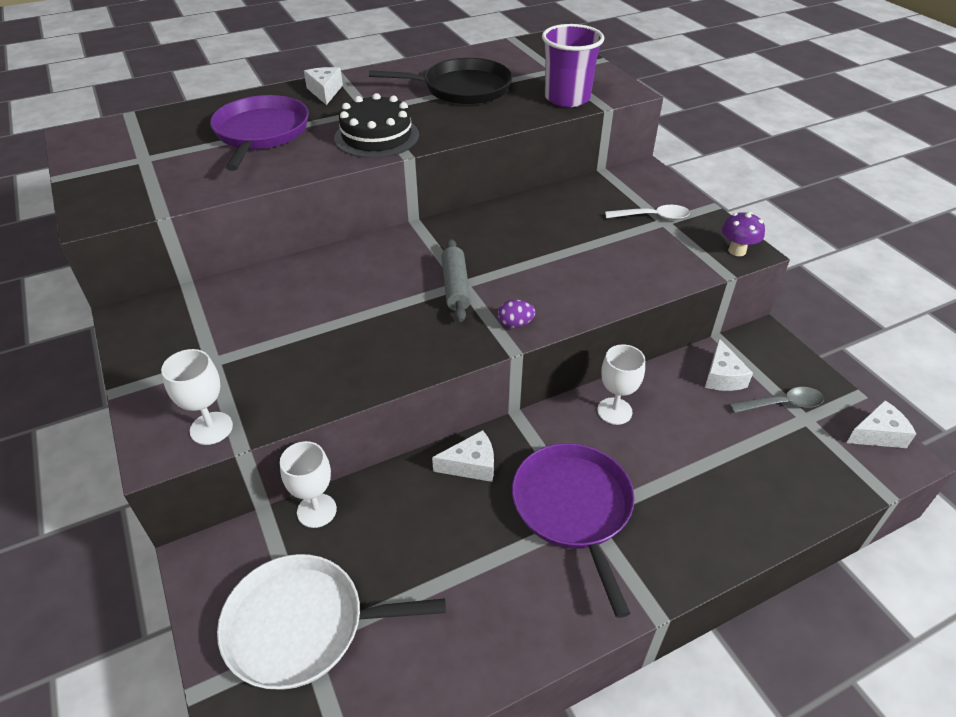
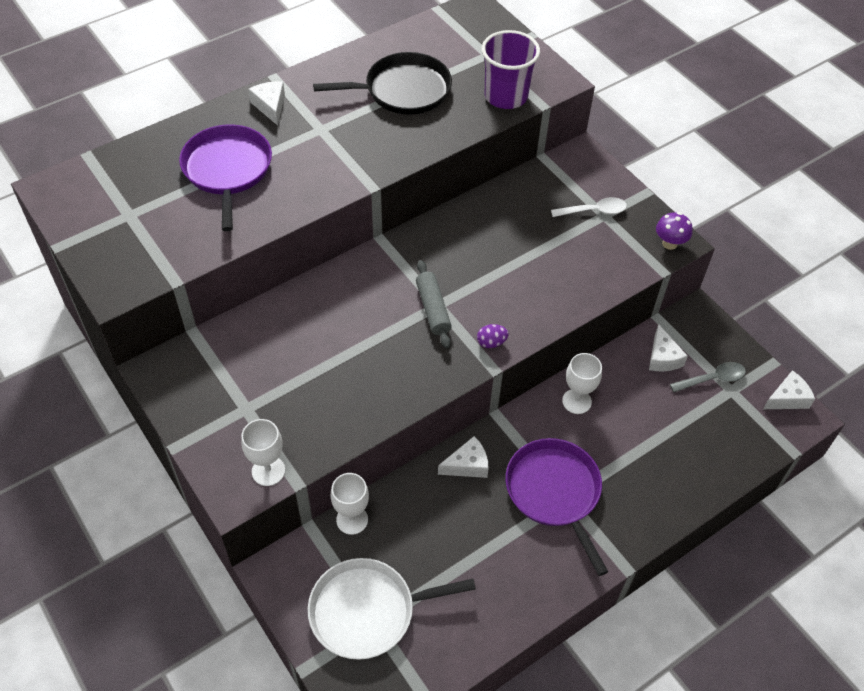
camera: 10 degrees left, 10 degrees up
black cake [334,93,419,158] -> none

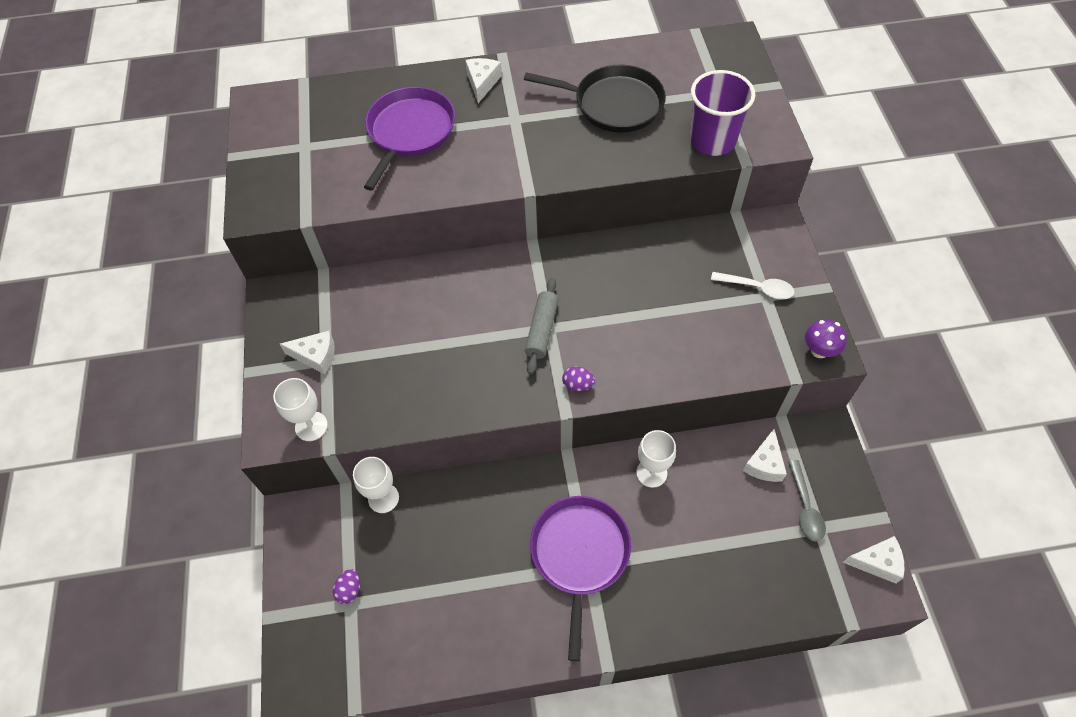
camera: 30 degrees right, 5 degrees up
white pan [308,558,476,660] -> purple egg [333,569,360,604]
white cheese [438,436,489,478] -> white cheese moved to [280,331,335,374]
grey spoon [670,362,746,392] -> grey spoon turned 75 degrees clockwise [788,460,826,542]

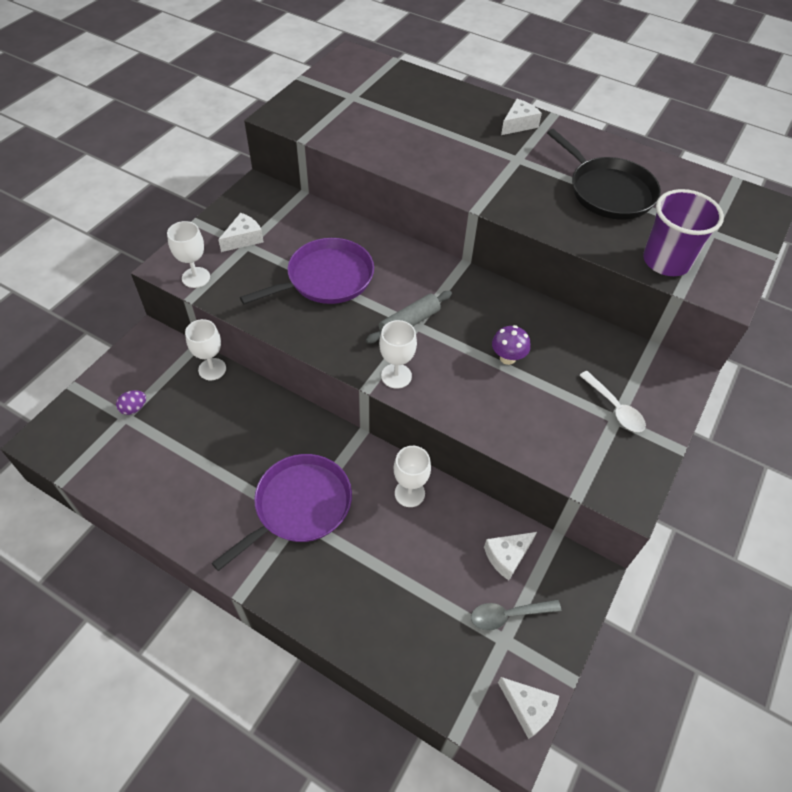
camera: 35 degrees right, 5 degrees down
white cheese [280,331,335,374] -> white cheese turned 90 degrees counterclockwise [218,213,264,252]
purple pan [364,87,455,191] -> purple pan moved to [240,238,374,304]
purple egg [562,366,595,391] -> white goblet [379,320,417,389]
grey spoon [788,460,826,542] -> grey spoon turned 45 degrees clockwise [471,599,561,631]
purple mushroom [805,319,847,358] -> purple mushroom moved to [492,325,531,365]

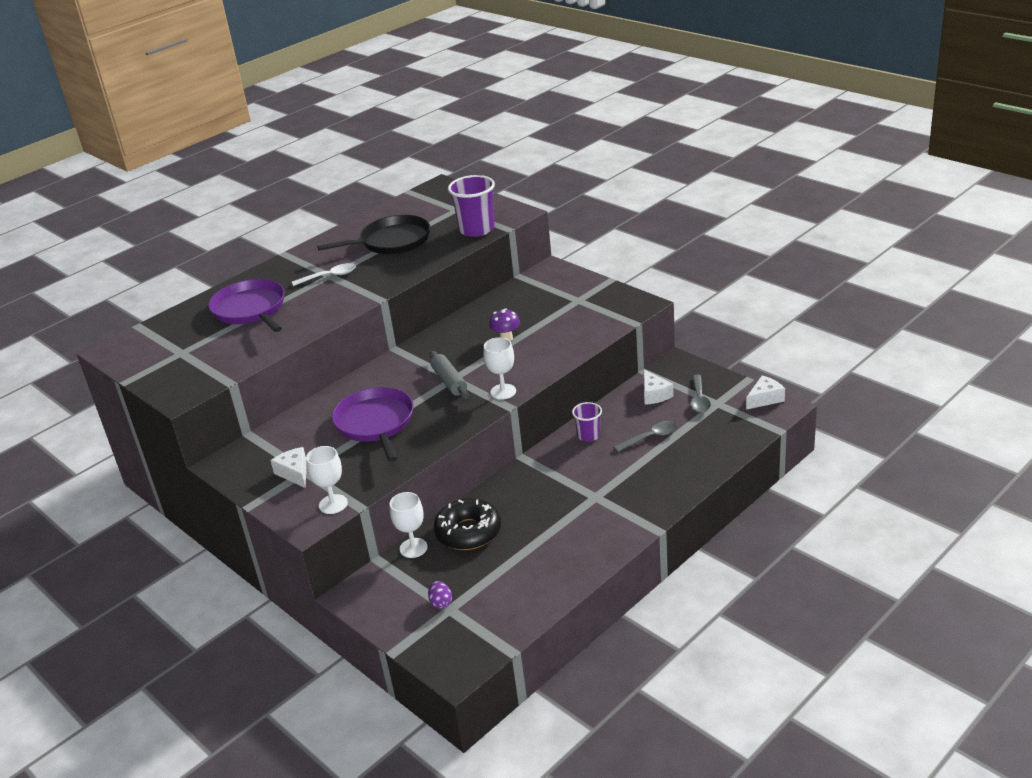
camera: 70 degrees left, 20 degrees down
purple pan [212,454,352,571] -> purple pan moved to [208,279,285,332]
white goblet [394,446,431,507] -> purple cup [572,402,602,442]
white cheese [501,99,542,135] -> none
white spoon [579,371,646,432] -> white spoon moved to [292,263,356,286]
none -> black donut [434,498,501,550]
none -> grey spoon [614,421,678,452]

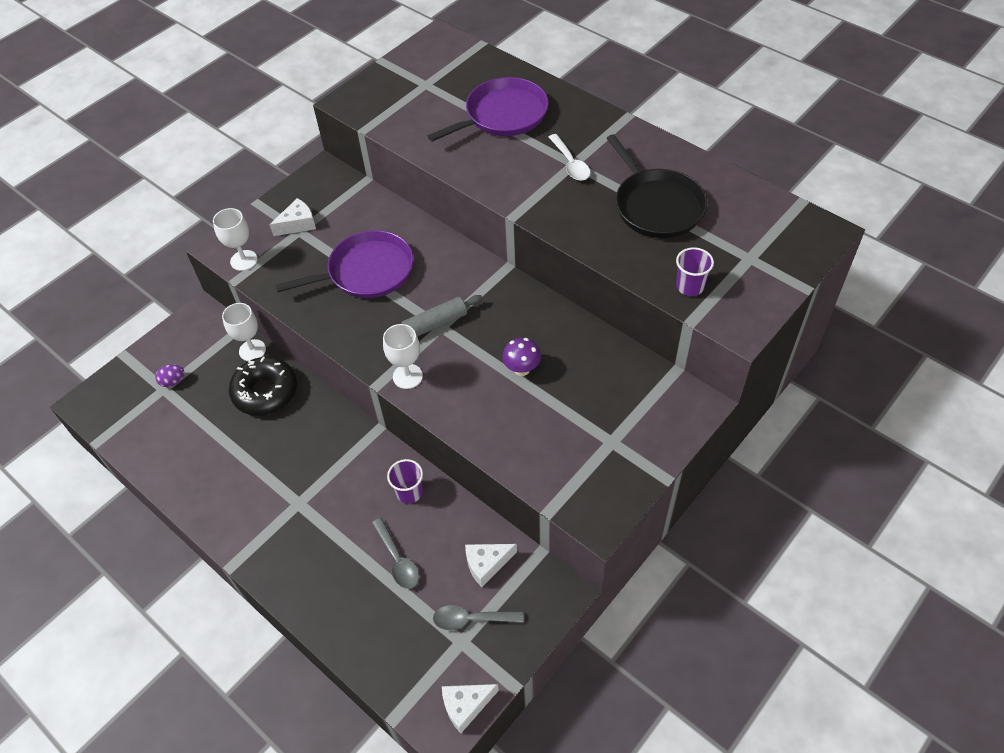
camera: 85 degrees right, 20 degrees up
purple cup [448,175,495,237] -> purple cup [676,247,714,296], size x0.57
white cheese [746,375,785,410] -> white cheese turned 105 degrees clockwise [442,684,499,733]

